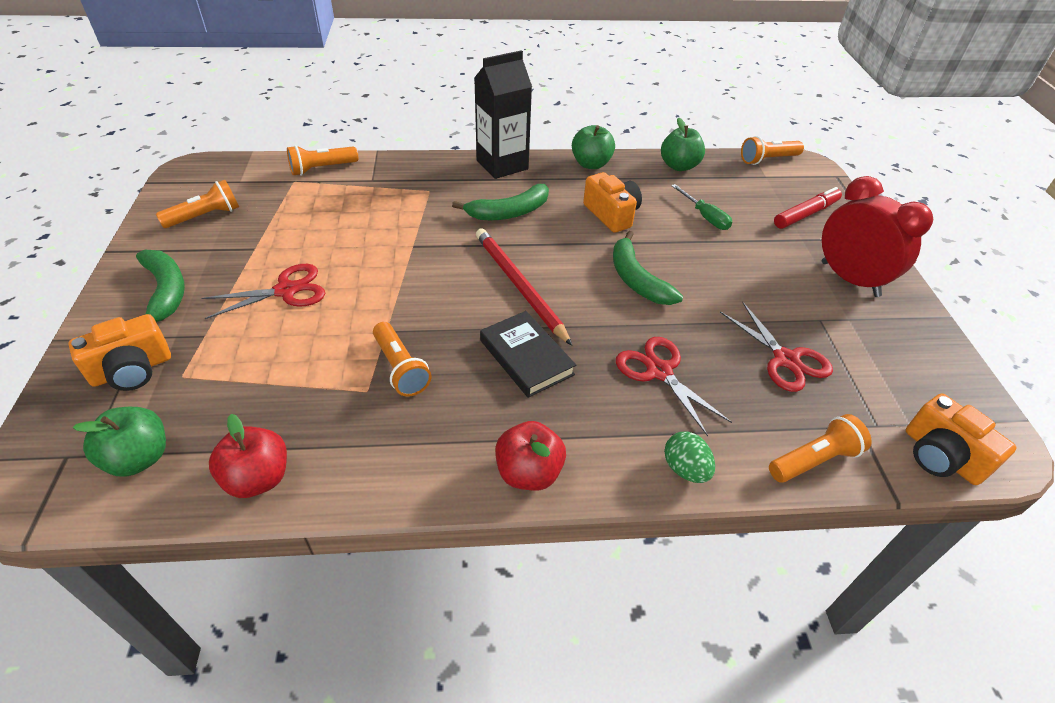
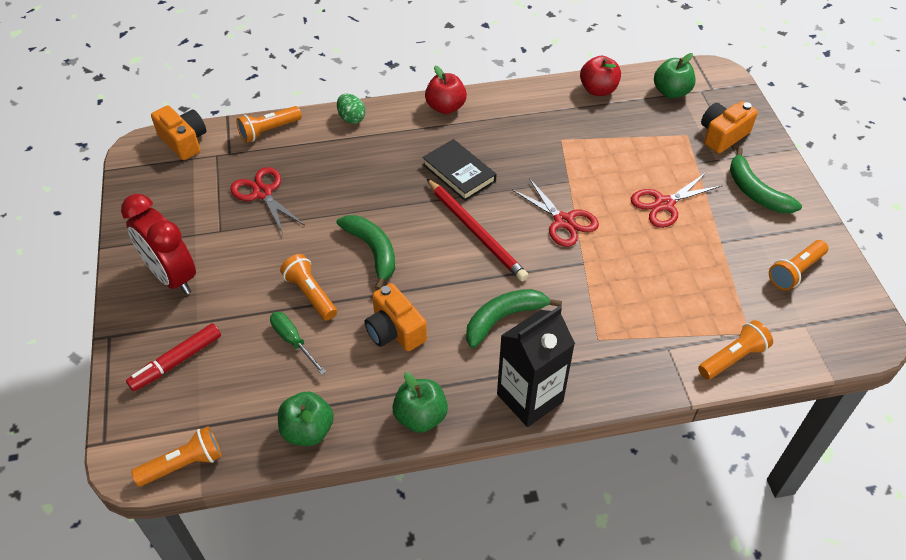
camera: 175 degrees right, 5 degrees up
orange flashlight [373,322,431,397] -> orange flashlight moved to [280,254,337,320]
red scissors [616,337,732,436] -> red scissors moved to [512,178,599,247]

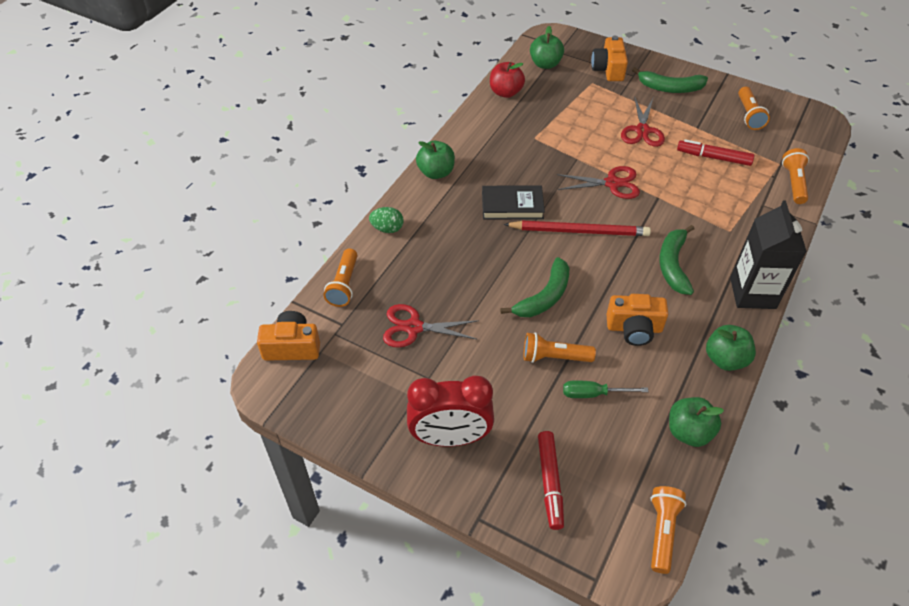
camera: 50 degrees left, 0 degrees up
green banana [337,215,395,290] -> green banana turned 120 degrees clockwise [500,257,569,317]
red apple [425,66,467,114] -> green apple [416,141,455,179]
none -> red marker [677,139,754,166]

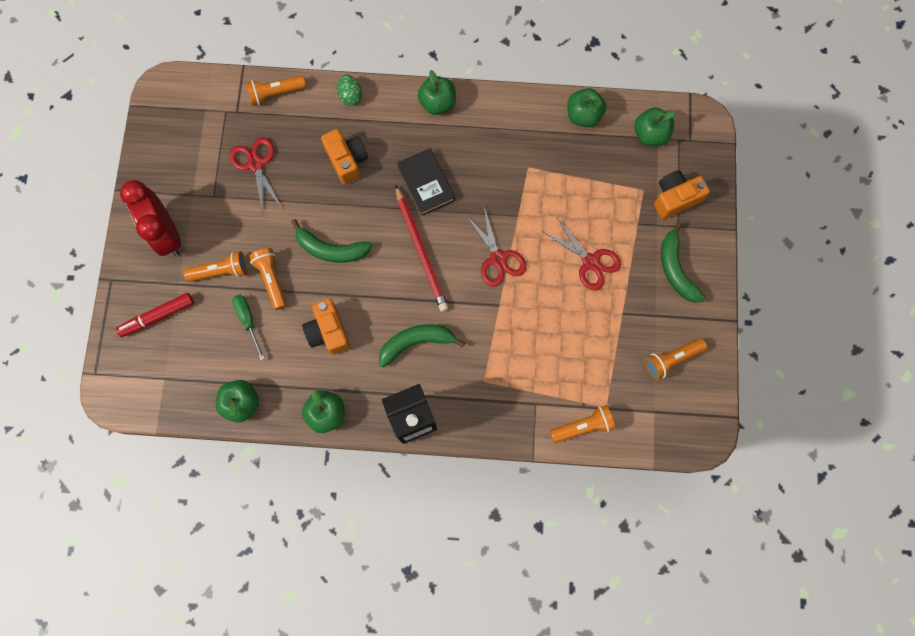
camera: 65 degrees right, 25 degrees up
orange camera [257,311,320,361] -> orange camera moved to [321,129,368,185]
red apple [490,62,525,98] -> green apple [567,88,606,127]
red scissors [621,96,665,147] -> red scissors turned 120 degrees counterclockwise [542,218,621,290]
orange flashlight [650,486,686,574] -> orange flashlight moved to [184,251,248,282]
red marker [677,139,754,166] -> none

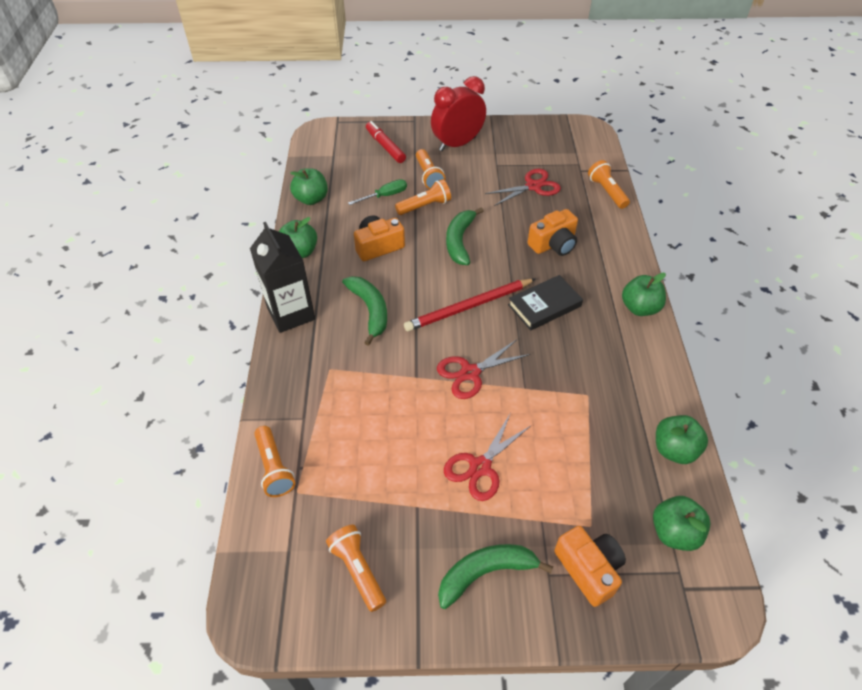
camera: 85 degrees right, 25 degrees down
green egg [337,74,362,106] -> none

